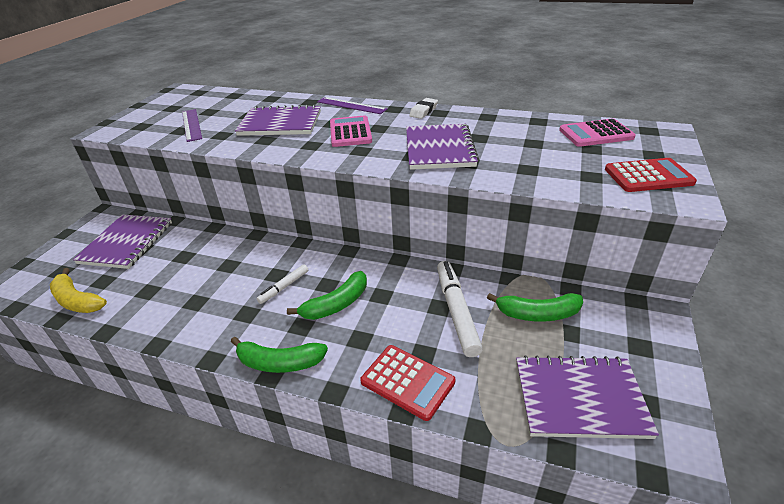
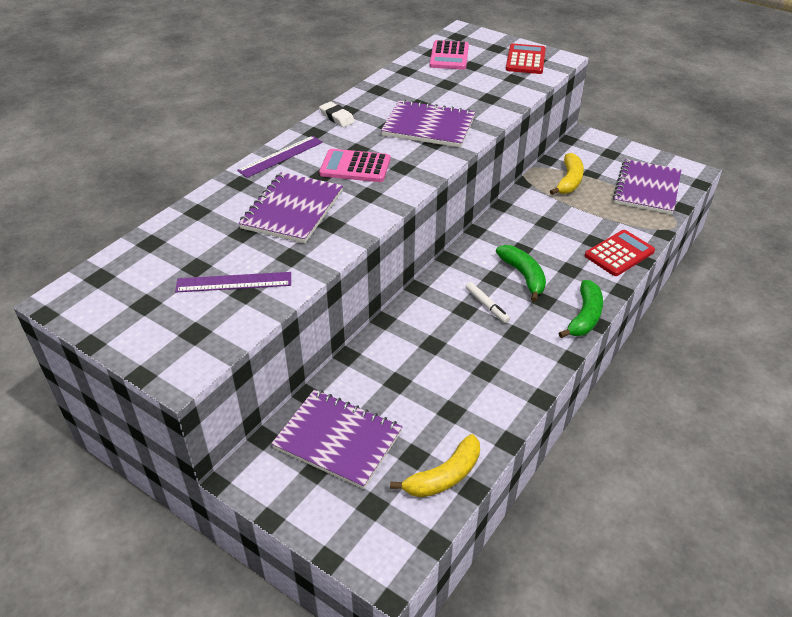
camera: 75 degrees left, 5 degrees up
white marker [437,261,483,357] -> none
green banana [487,293,583,322] -> yellow banana [550,153,584,195]

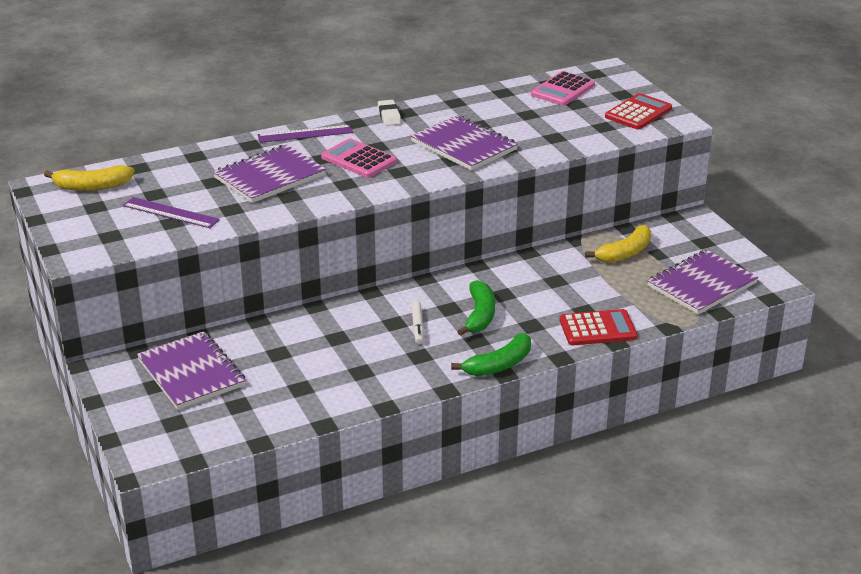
camera: 30 degrees right, 10 degrees down
yellow banana [390,434,480,498] -> yellow banana moved to [44,165,135,191]

